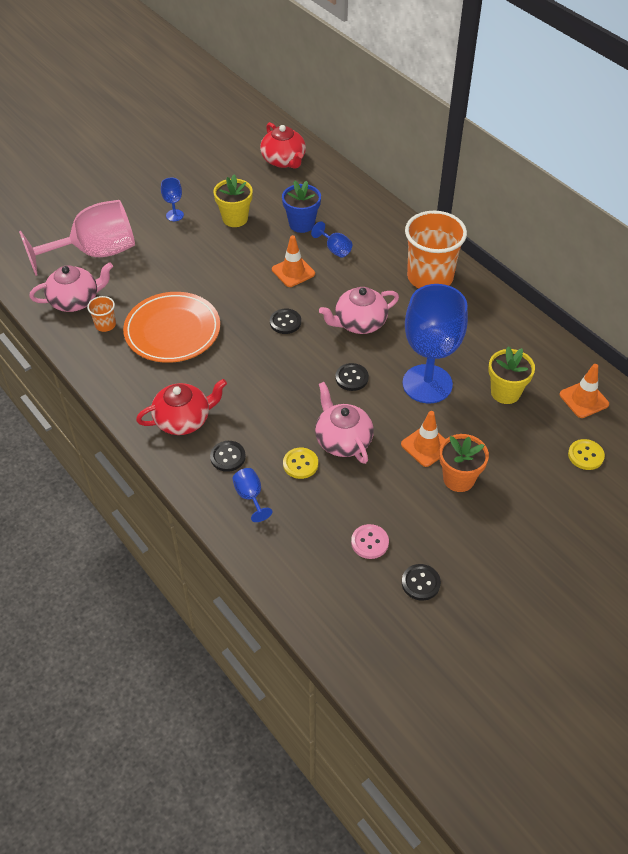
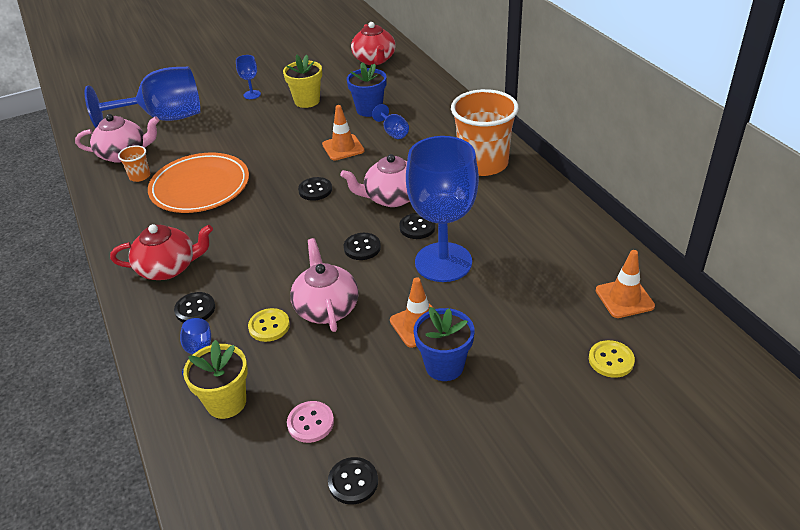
camera: 15 degrees right, 10 degrees down
pink goblet [19,200,135,276] -> blue goblet [85,67,201,128]
orange flower pot [439,434,489,492] -> blue flower pot [414,307,474,381]
yellow flower pot [488,346,535,404] -> yellow flower pot moved to [183,340,248,419]
none -> black button [399,213,436,239]

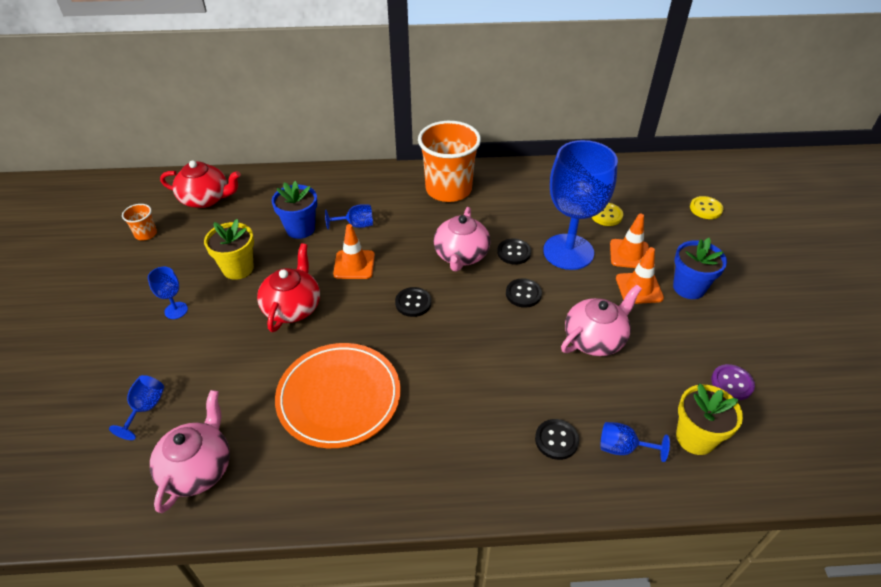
camera: 70 degrees left, 5 degrees up
blue goblet [85,67,201,128] -> blue goblet [109,375,164,440], size x0.41
red teapot [110,224,213,280] -> red teapot moved to [257,243,320,332]
orange cup [118,145,150,182] -> orange cup moved to [122,204,157,241]
yellow button [248,308,290,342] -> yellow button moved to [591,203,623,226]
pink button [287,401,334,443] -> purple button [711,364,755,400]
pink teapot [290,238,359,332] -> pink teapot turned 135 degrees clockwise [561,284,642,356]
black button [328,457,378,505] -> none
orange traffic cone [596,250,655,318] -> orange traffic cone moved to [610,214,649,268]

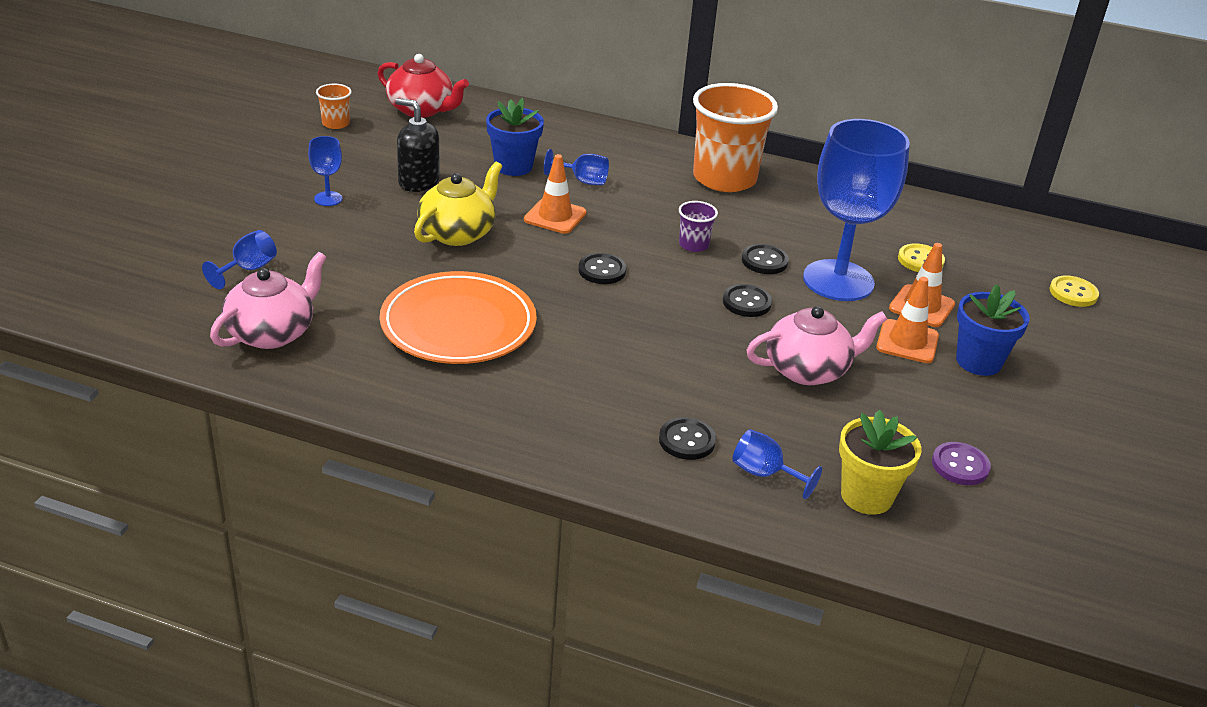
camera: 20 degrees right, 10 degrees down
yellow flower pot [204,219,254,280] -> black soap dispenser [395,98,440,192]
red teapot [257,243,320,332] -> yellow teapot [414,162,503,246]
pink teapot [434,207,490,272] -> purple cup [679,201,718,252]

